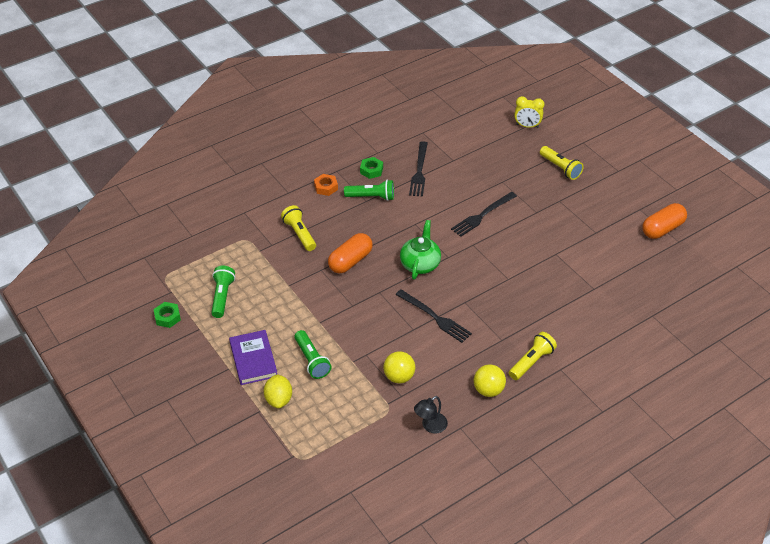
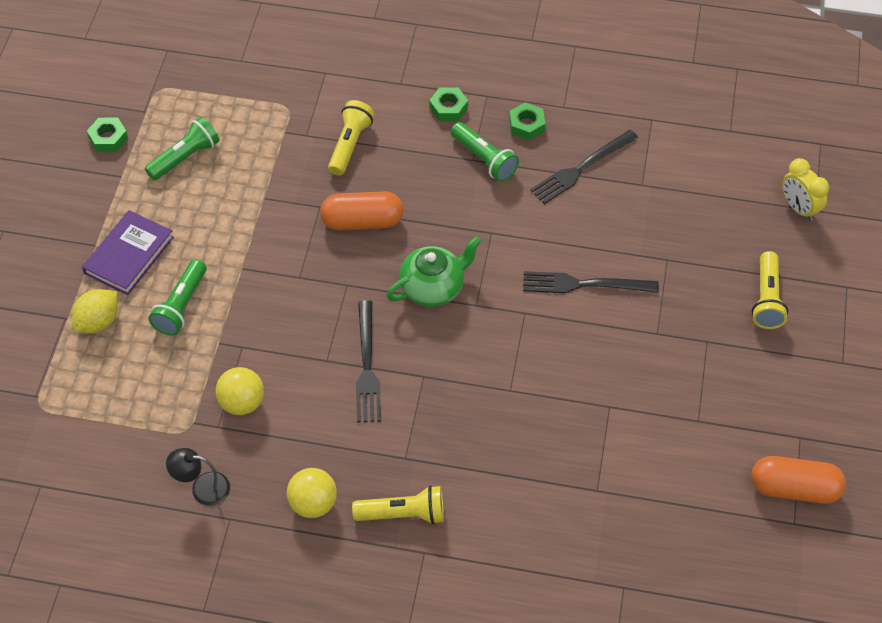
camera: 45 degrees right, 10 degrees up
orange nut [314,174,338,196] -> green nut [429,87,468,121]

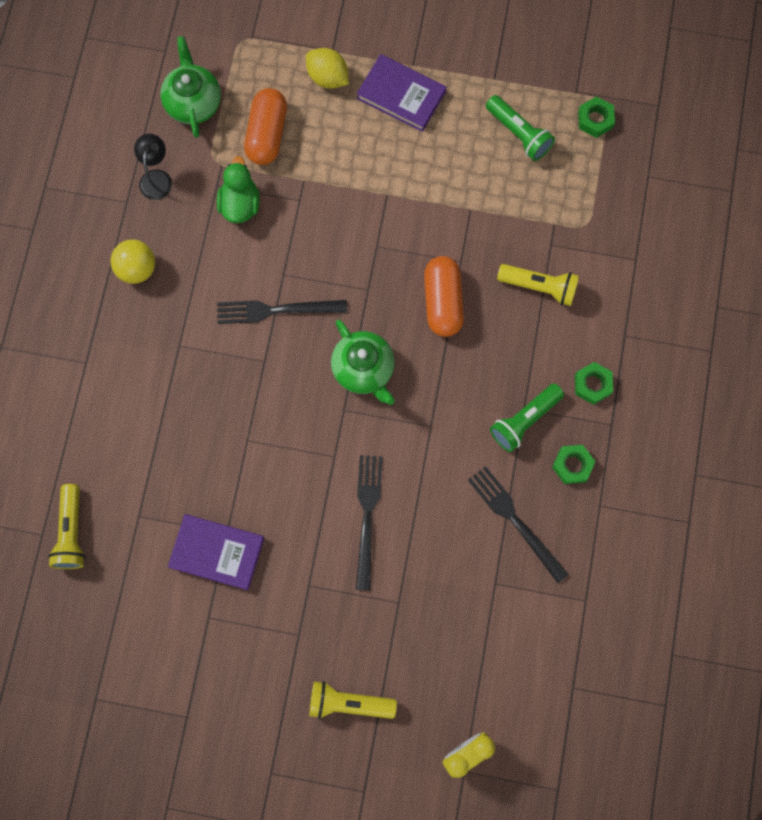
camera: 90 degrees right, 20 degrees up
green nut [87,117,128,152] -> green nut moved to [578,96,615,138]
green flashlight [148,259,207,336] -> none
yellow ball [216,367,264,415] -> green duck [217,156,260,223]
yellow flashlight [352,485,444,525] -> yellow flashlight moved to [48,484,85,569]
orange capsule [751,456,846,504] -> orange capsule moved to [244,88,287,165]
none -> green teapot [160,36,221,138]
none -> purple book [168,514,264,590]

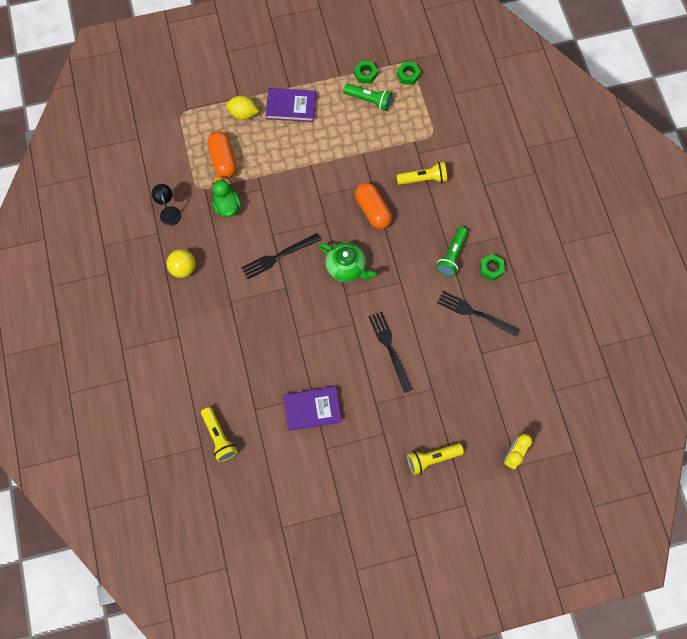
camera: 25 degrees left, 5 degrees down
green teapot [160,36,221,138] -> none
green nut [575,362,613,405] -> green nut moved to [354,61,378,84]

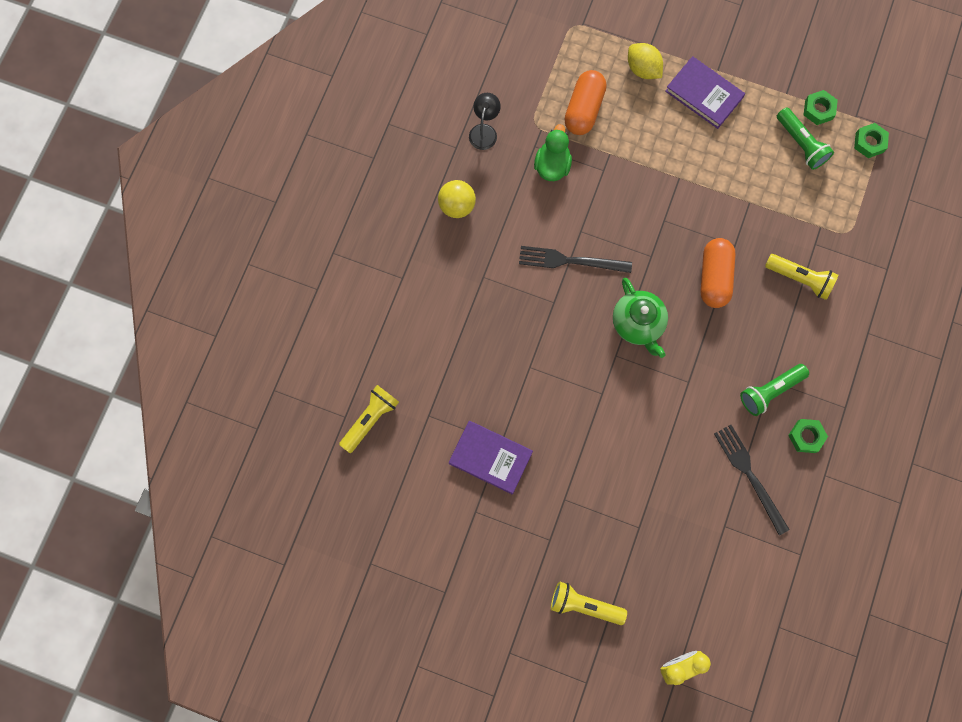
camera: 35 degrees right, 5 degrees up
yellow flashlight [201,407,237,462] -> yellow flashlight turned 150 degrees counterclockwise [339,385,399,453]
black fork [368,312,413,393] -> none

